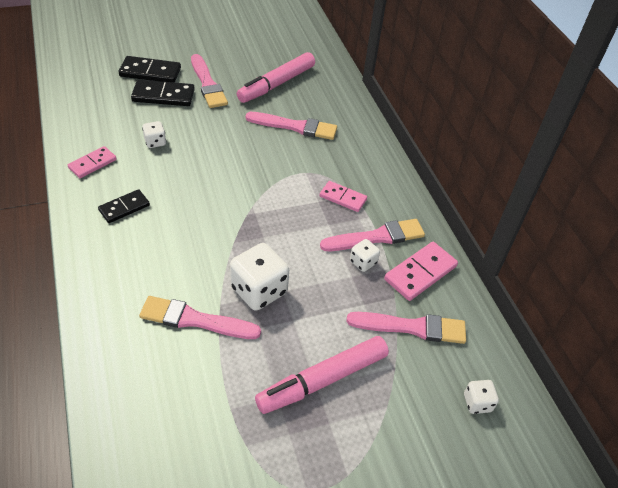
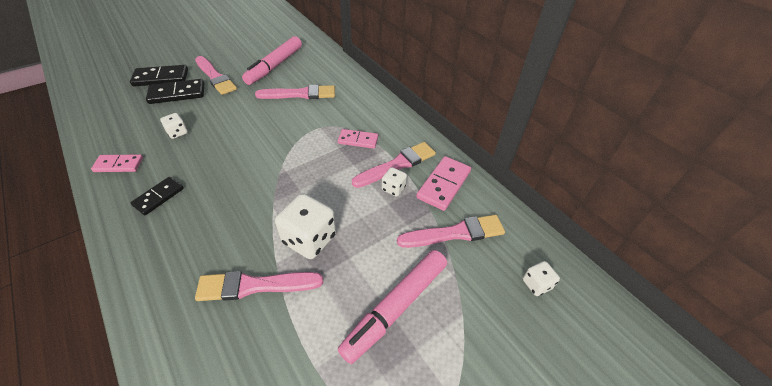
camera: 15 degrees left, 0 degrees up
pink domino [68,146,117,178] -> pink domino turned 60 degrees clockwise [91,154,143,172]

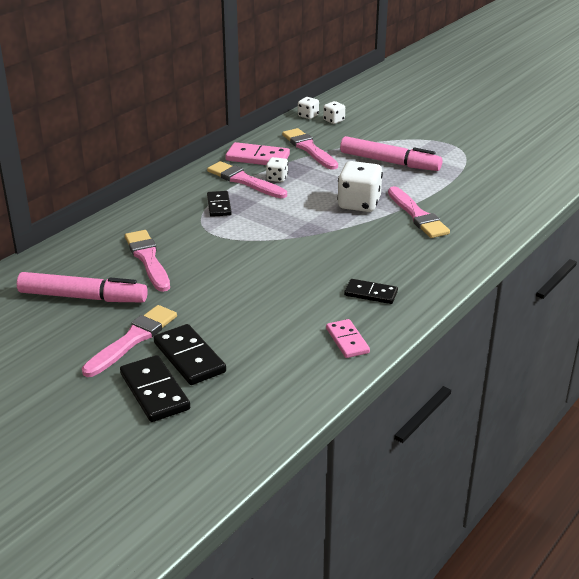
camera: 105 degrees left, 15 degrees down
white dice [160,113,188,139] -> white dice moved to [298,97,319,119]
pink domino [338,129,378,149] -> black domino [207,191,232,217]

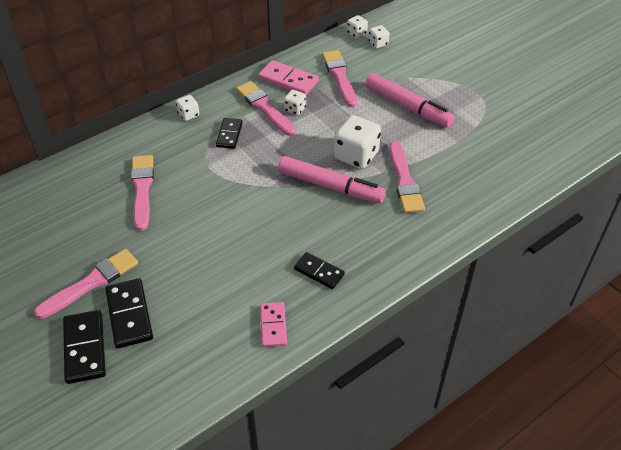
camera: 15 degrees right, 15 degrees up
pink marker [17,272,148,302] -> pink marker moved to [278,156,386,203]
none -> white dice [176,95,199,121]

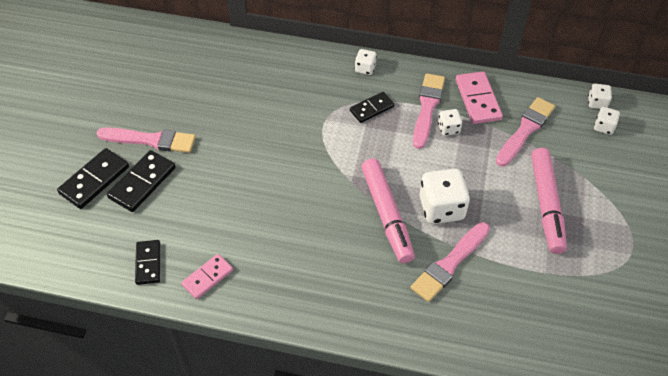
camera: 50 degrees right, 5 degrees up
pink brush [131,155,154,231] -> none
black domino [294,252,345,289] -> black domino moved to [135,240,160,285]

